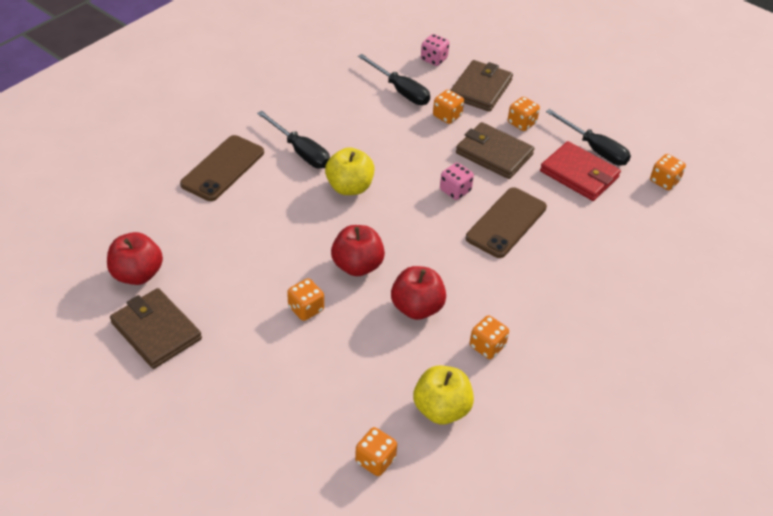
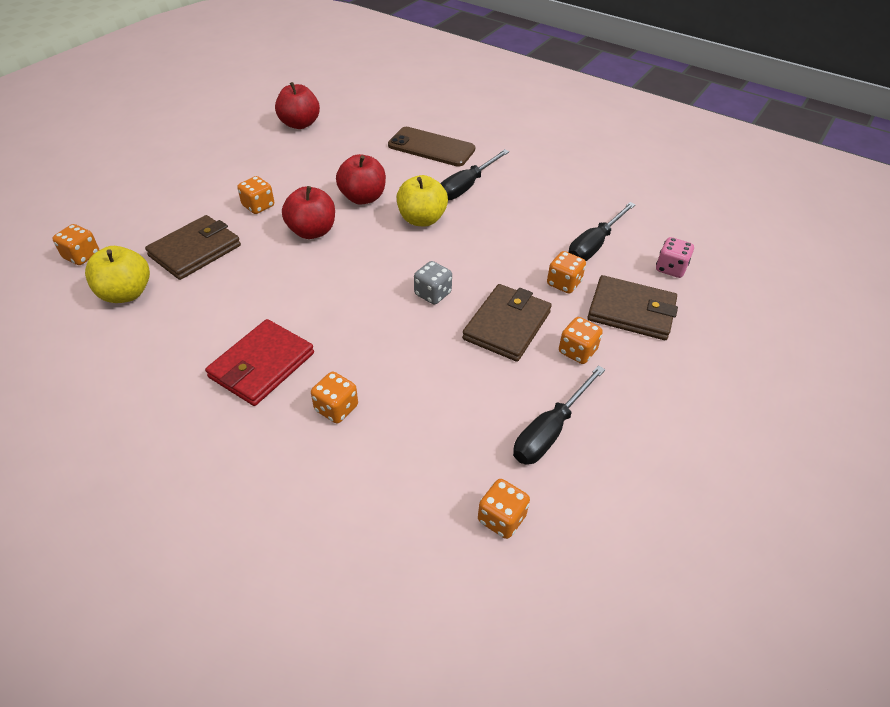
camera: 85 degrees right, 0 degrees up
brown wallet [110,288,202,369] -> brown wallet moved to [145,215,241,280]
red apple [391,266,446,320] -> red apple moved to [336,154,386,205]
pink dice [440,163,474,200] -> grey dice [414,261,452,305]
brown phone [466,187,547,258] -> none
orange dice [470,315,509,359] -> orange dice moved to [311,372,358,423]
red wallet [540,141,621,201] -> red wallet moved to [205,319,314,406]

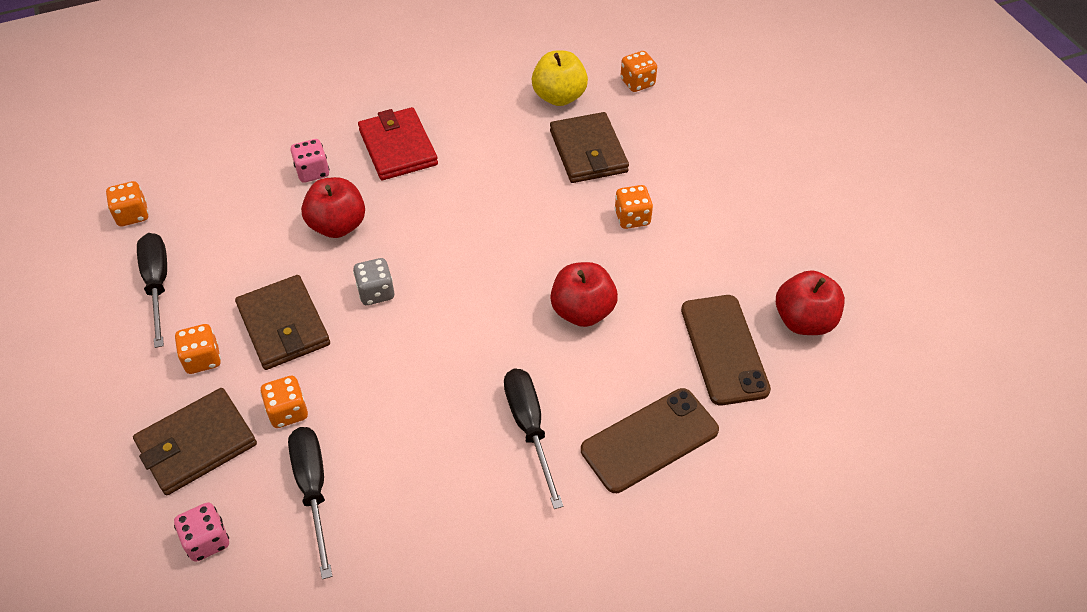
camera: 125 degrees right, 5 degrees up
red apple [282,186,335,239] -> red apple moved to [301,177,365,238]
orange dice [311,372,358,423] -> pink dice [290,139,329,183]
yellow apple [397,175,448,226] -> none
none -> brown phone [681,295,771,406]

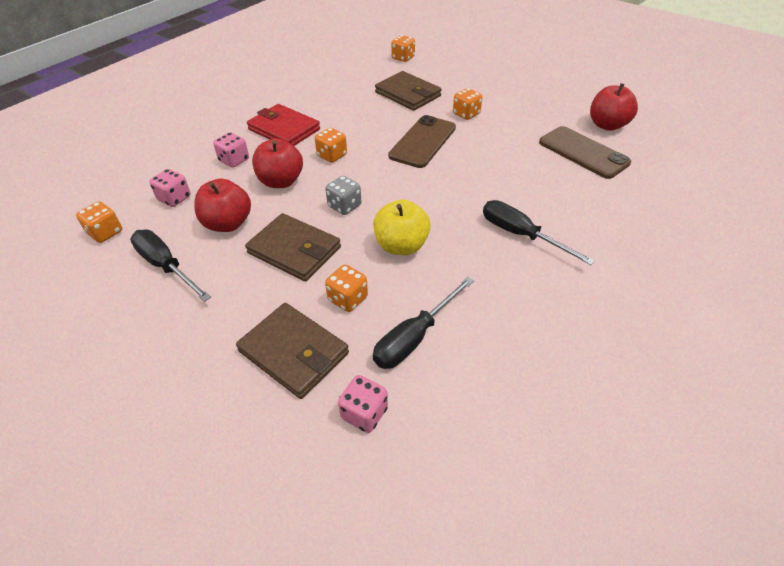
camera: 30 degrees left, 5 degrees down
brown wallet [133,388,257,495] -> brown wallet turned 75 degrees counterclockwise [236,303,349,399]
orange dice [175,324,221,374] -> orange dice moved to [315,128,347,163]
black screwdriver [288,427,332,579] -> black screwdriver turned 90 degrees counterclockwise [373,277,474,369]
yellow apple [532,51,588,106] -> yellow apple moved to [373,200,431,255]
red apple [550,262,618,327] -> red apple moved to [194,179,251,232]
brown phone [581,388,719,493] -> brown phone moved to [388,115,456,168]
none -> pink dice [149,169,191,207]

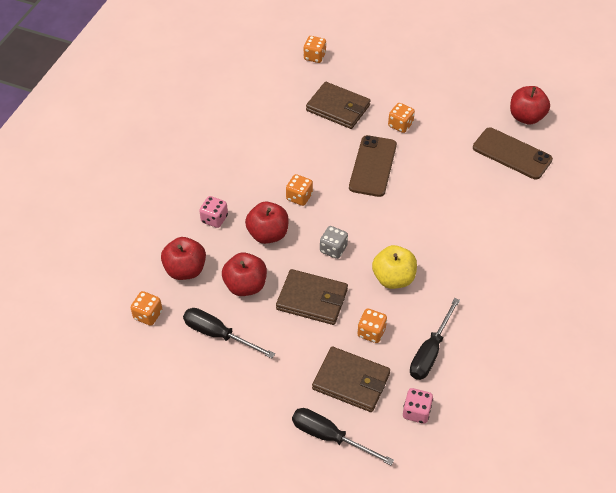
camera: 15 degrees left, 5 degrees up
pink dice [149,169,191,207] -> red apple [161,237,206,280]
red wallet [247,104,320,146] -> none
black screwdriver [483,200,595,265] -> black screwdriver moved to [292,408,394,465]

